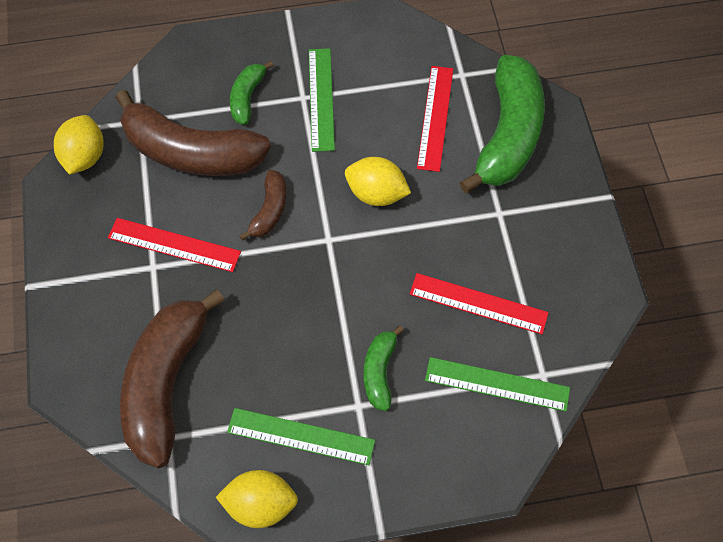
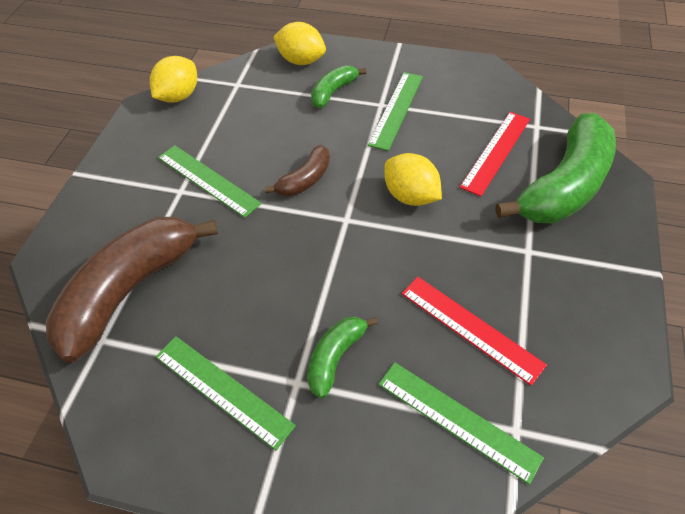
camera: 25 degrees right, 10 degrees down
red ruler [108,218,241,272] -> green ruler [158,145,262,218]
brown banana [115,90,271,176] -> none
yellow lemon [216,470,298,528] -> yellow lemon moved to [273,22,326,65]

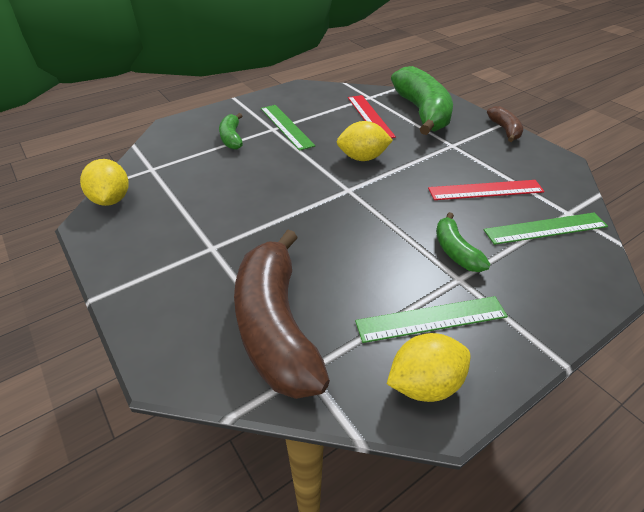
camera: 50 degrees left, 10 degrees down
green ruler [158,145,262,218] -> none
brown banana [265,145,330,196] -> brown banana moved to [487,106,523,142]
yellow lemon [273,22,326,65] -> yellow lemon moved to [387,333,470,402]

